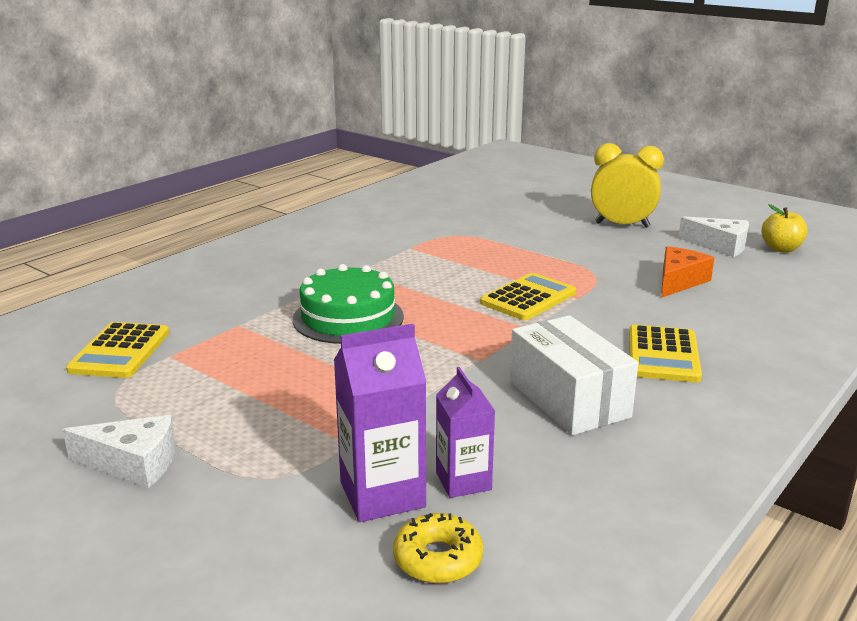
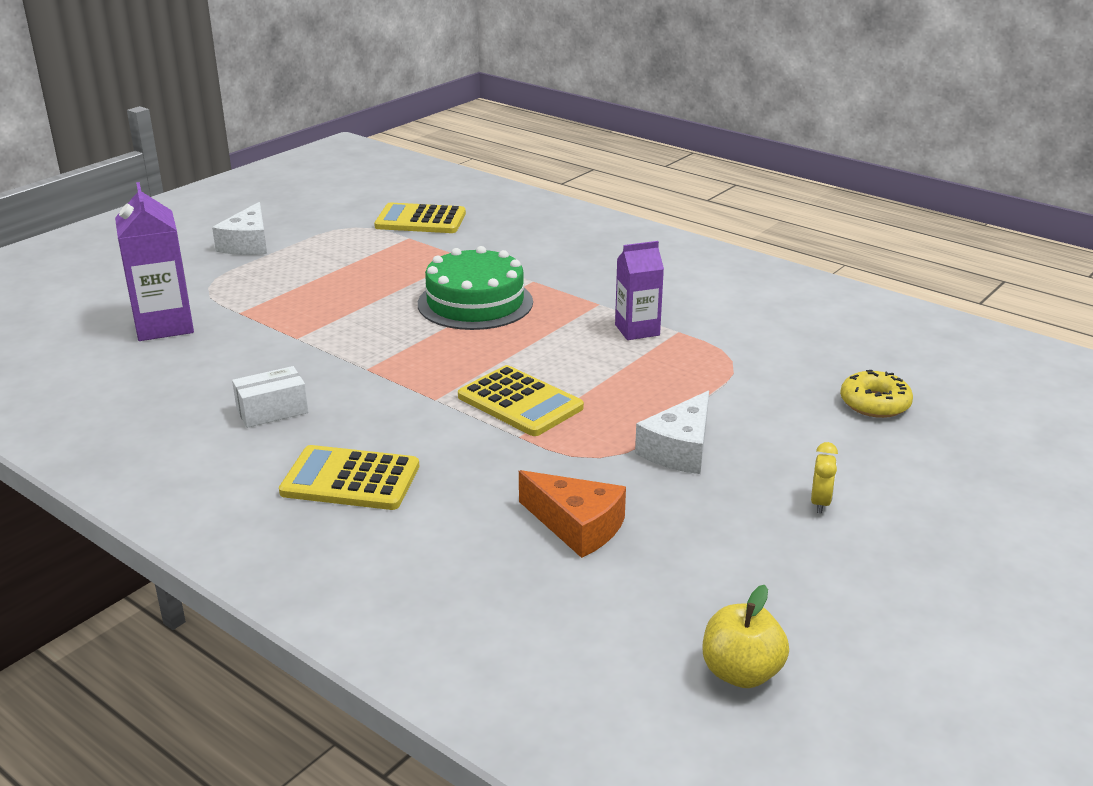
camera: 90 degrees right, 5 degrees up
yellow donut [393,513,483,584] -> yellow donut moved to [840,370,913,418]
purple carton [436,367,495,498] -> purple carton moved to [615,241,664,340]
white box [510,315,638,435] -> white box [232,366,308,428], size x0.54
yellow clock [591,143,664,228] -> yellow clock [811,442,838,514], size x0.43
white cheese [678,216,749,257] -> white cheese moved to [635,391,709,474]

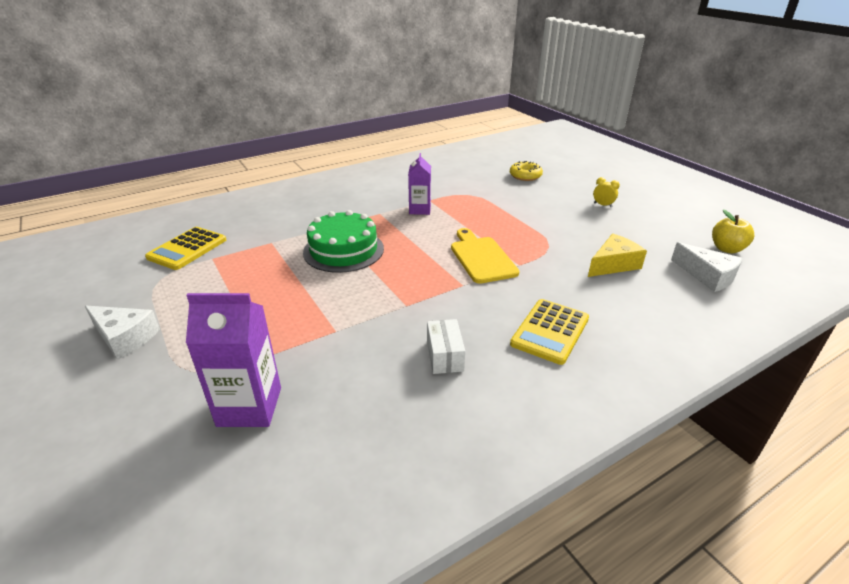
camera: 70 degrees left, 5 degrees up
yellow calculator [458,365,584,436] -> yellow cutting board [451,228,519,284]
orange cheese [519,470,626,558] -> yellow cheese [588,234,647,277]
white cheese [635,391,709,474] -> white cheese moved to [671,242,743,292]

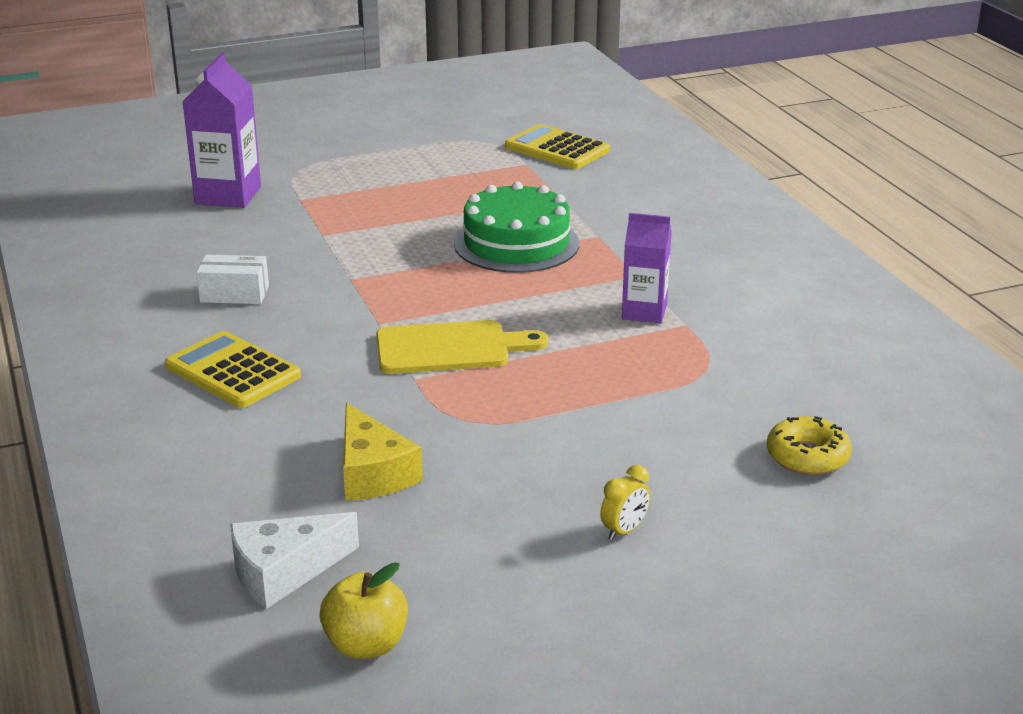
camera: 100 degrees right, 5 degrees down
white cheese [85,306,160,360] -> none

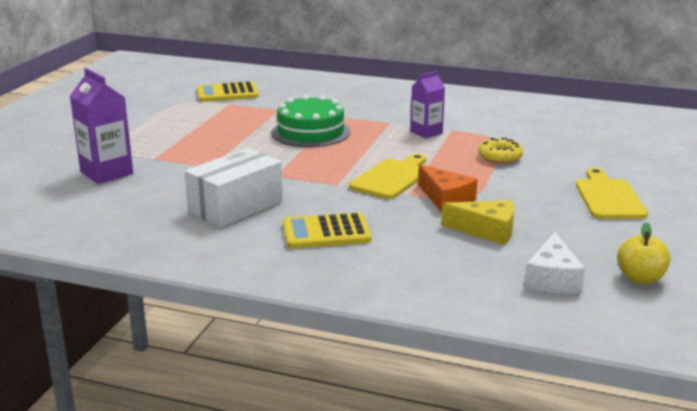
camera: 50 degrees left, 5 degrees down
white box [196,255,269,304] -> white box [185,148,283,227], size x1.85
yellow clock [600,465,650,540] -> yellow cutting board [576,168,648,219]
yellow donut [767,416,852,475] -> yellow donut moved to [478,138,523,164]
none -> orange cheese [418,164,478,212]

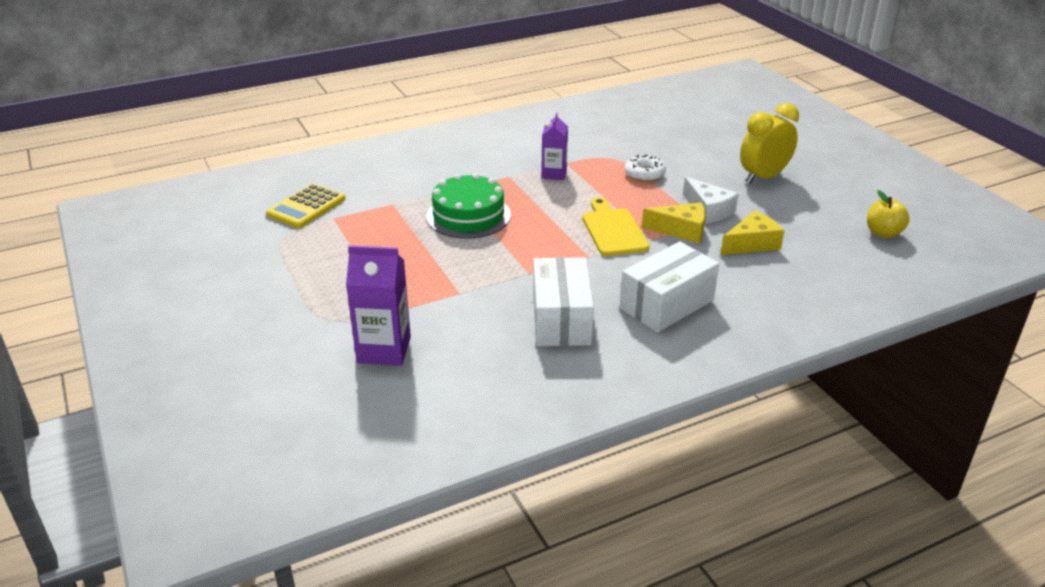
camera: 45 degrees left, 10 degrees up
yellow calculator [283,212,371,248] -> white box [620,241,719,332]
orange cheese [418,164,478,212] -> yellow cheese [642,202,706,243]
yellow donut [478,138,523,164] -> white donut [624,155,666,182]
white cheese [524,232,585,294] -> white cheese moved to [683,177,739,224]
yellow cutting board [576,168,648,219] -> yellow clock [740,103,799,184]

